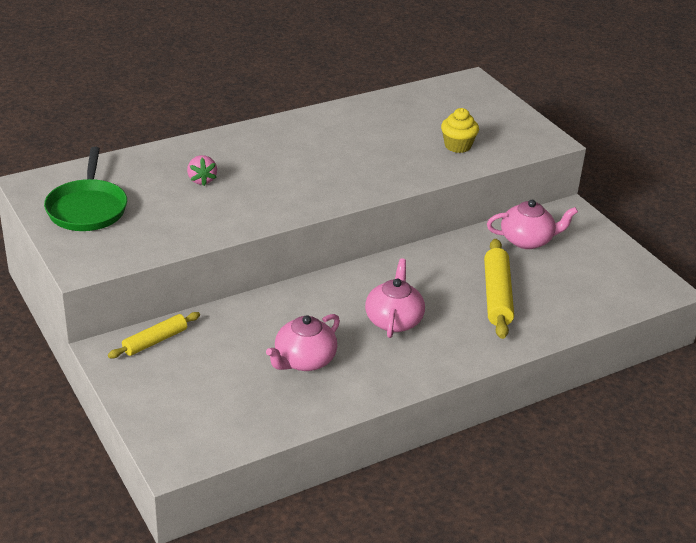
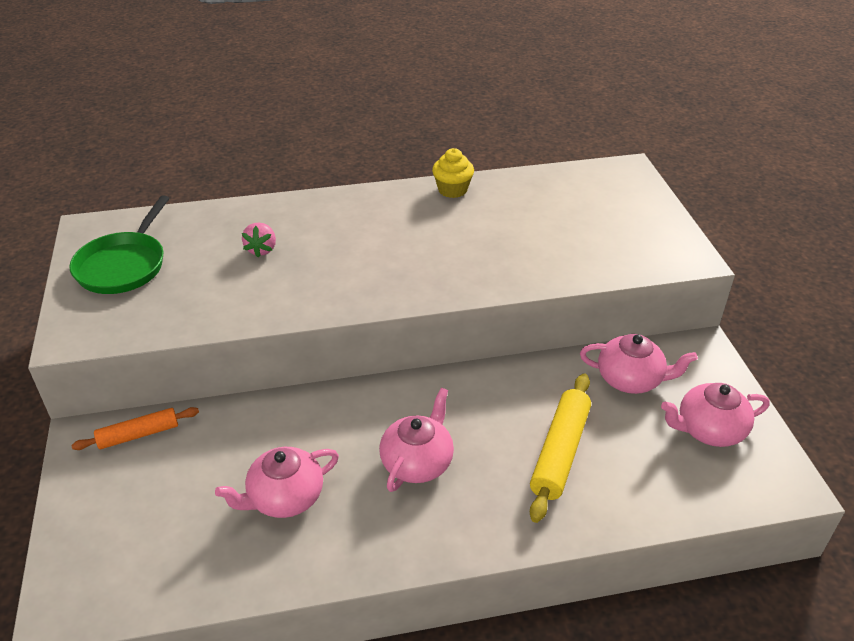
camera: 20 degrees right, 5 degrees up
yellow rolling pin [108,312,200,358] -> orange rolling pin [71,407,199,450]
yellow cupcake [441,108,479,153] -> yellow cupcake moved to [432,148,474,198]
none -> pink teapot [661,383,770,447]

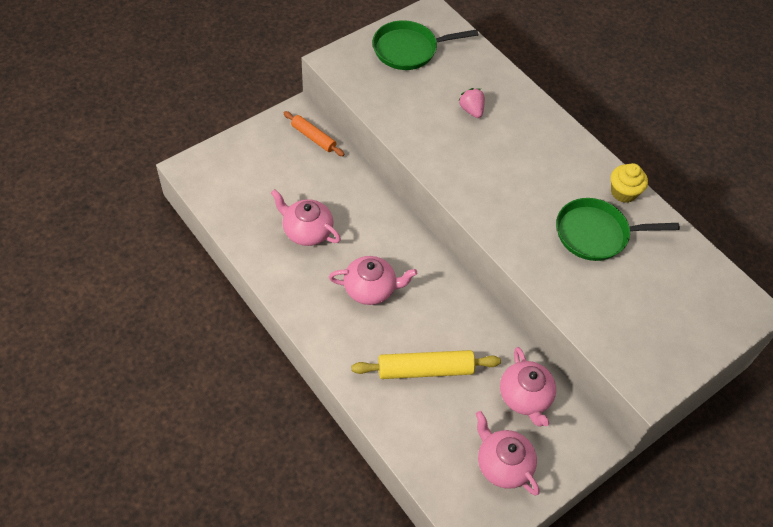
camera: 60 degrees right, 15 degrees up
pink strawberry [242,222,276,258] -> pink strawberry turned 90 degrees clockwise [458,88,485,118]
none -> green pan [556,198,680,261]

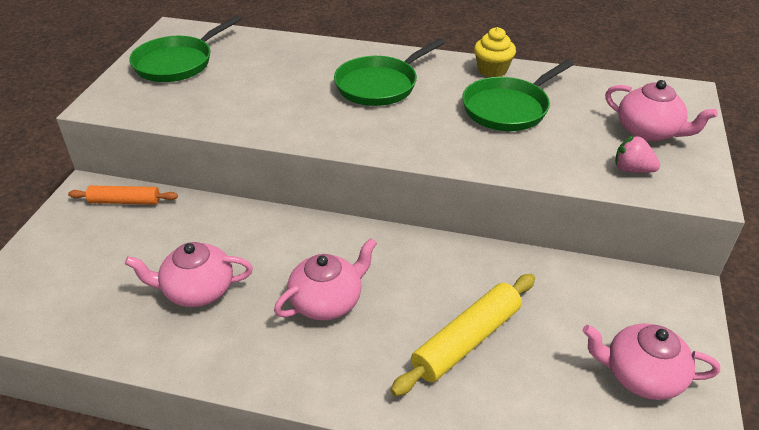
camera: 35 degrees left, 15 degrees down
pink strawberry [458,88,485,118] -> pink strawberry moved to [615,136,660,173]
pink teapot [500,347,556,427] -> pink teapot moved to [605,80,718,141]
none -> green pan [334,38,445,106]

